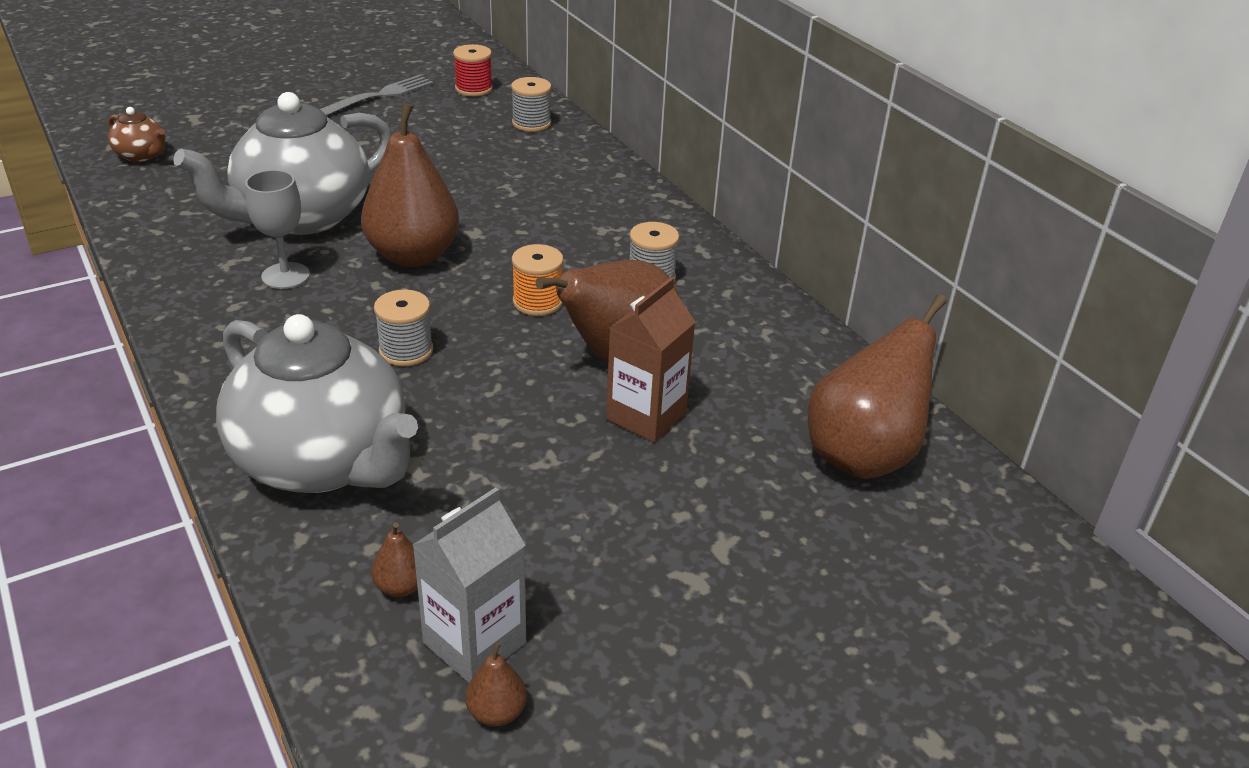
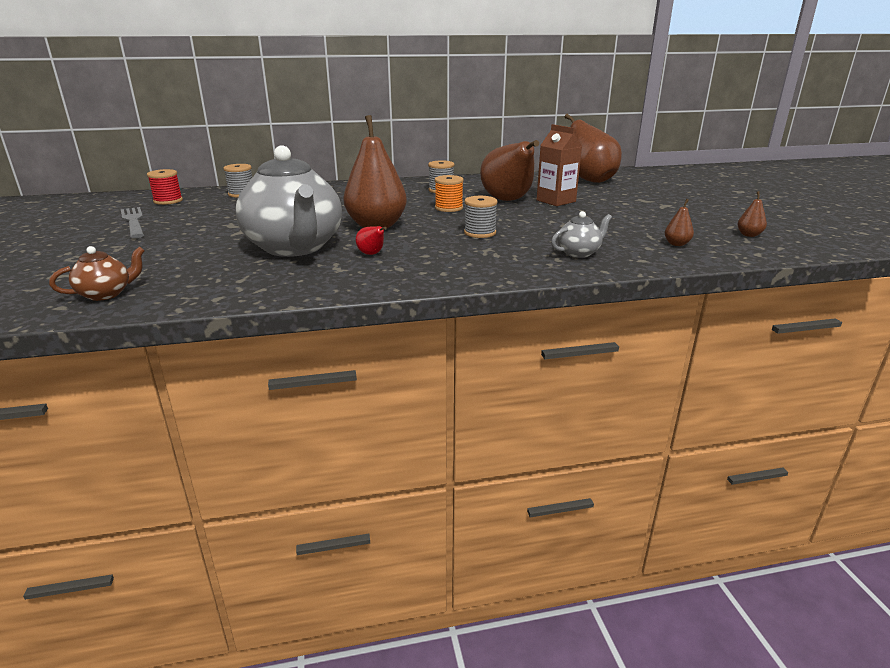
camera: 70 degrees left, 10 degrees down
grey teapot [216,314,418,493] -> grey teapot [551,211,612,258], size x0.43
grey goblet [245,170,310,289] -> red pear [356,226,387,255]
grey carton [413,487,526,683] -> none

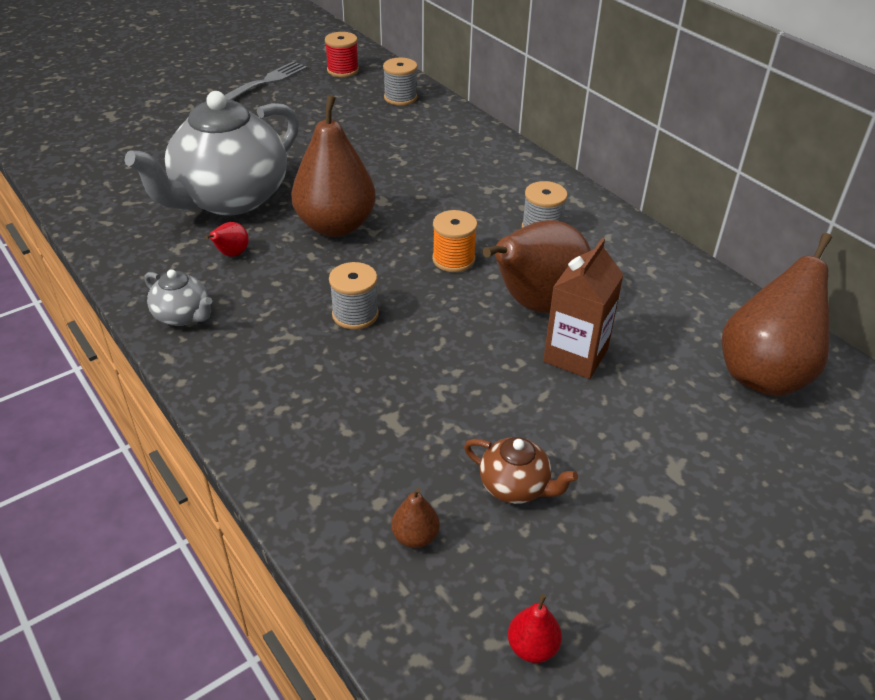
camera: 65 degrees right, 15 degrees up
brown teapot [49,246,145,301] -> brown teapot moved to [464,437,578,504]
grey teapot [551,211,612,258] -> grey teapot moved to [144,269,212,326]
brown pear [738,191,767,237] -> red pear [508,594,562,663]

